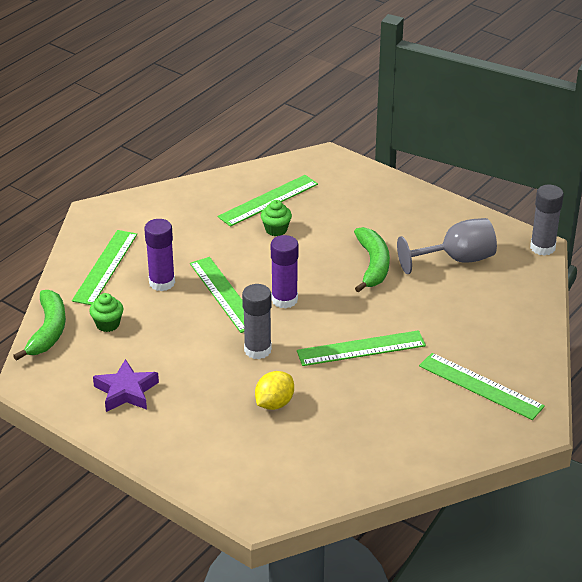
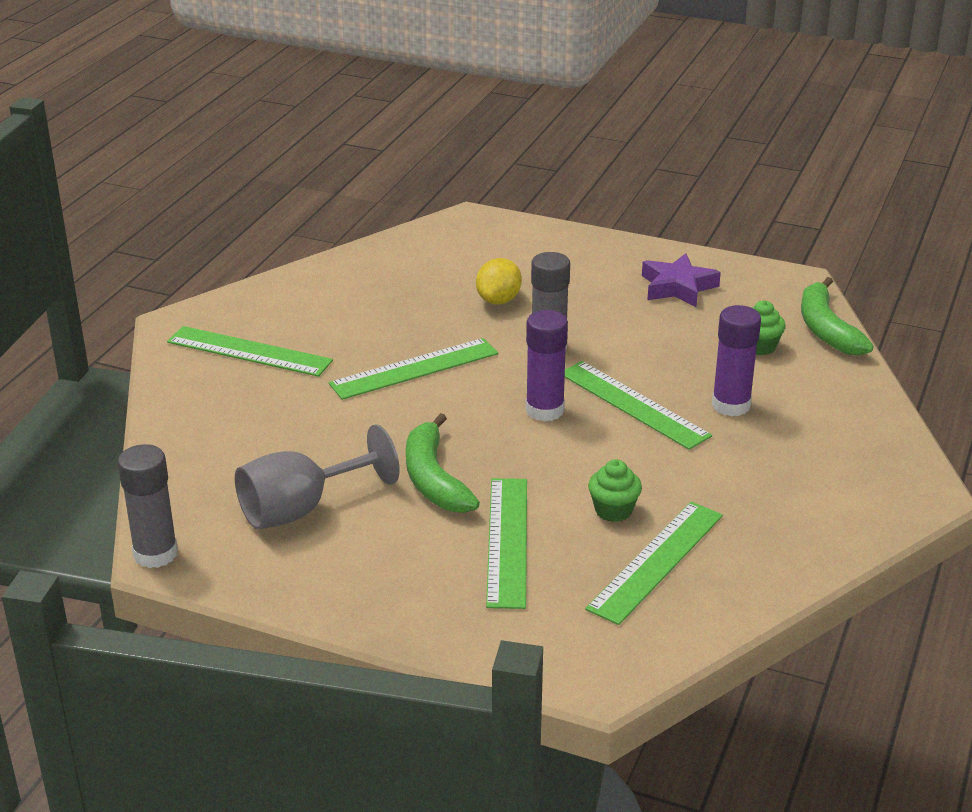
camera: 165 degrees right, 5 degrees down
green ruler [72,230,137,305] -> green ruler moved to [486,478,527,609]

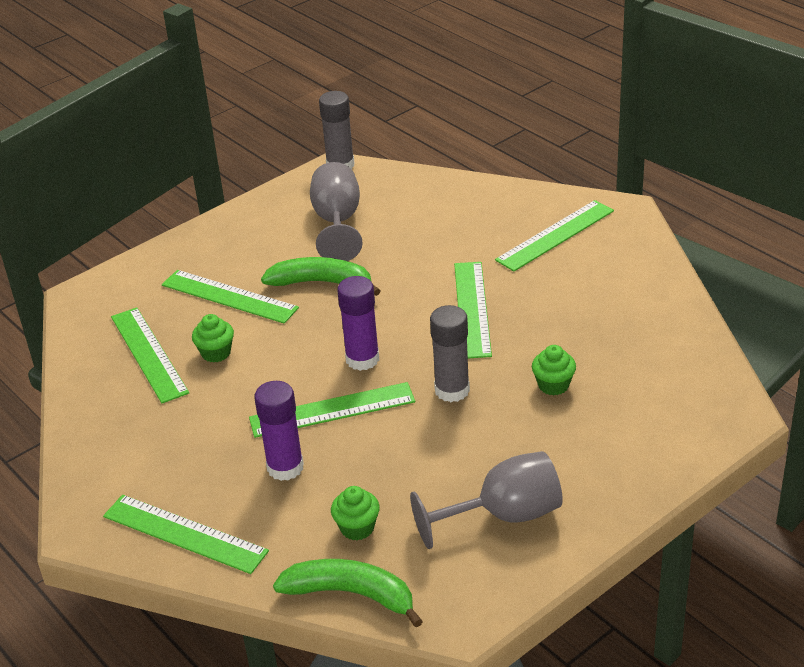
camera: 120 degrees right, 5 degrees up
yellow lemon [476,258,522,305] -> green cupcake [532,345,576,396]
purple star [642,253,721,307] -> grey goblet [410,451,563,549]
none -> green ruler [103,495,269,574]

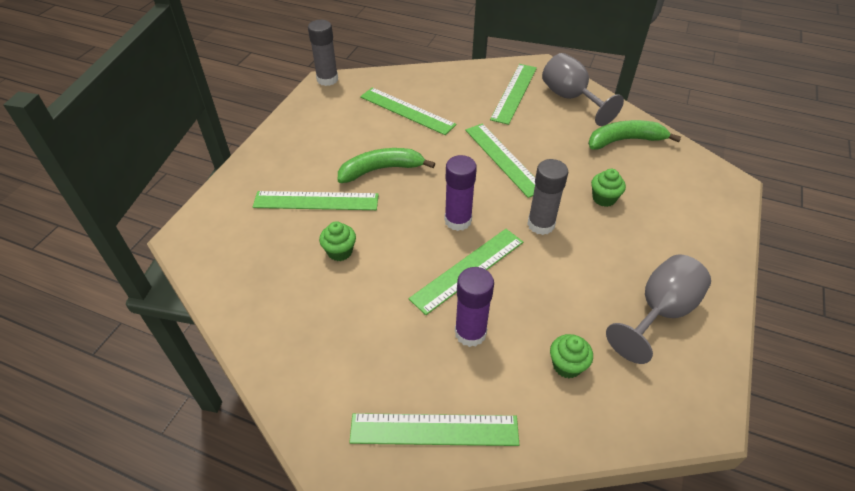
camera: 30 degrees left, 10 degrees up
green ruler [111,307,189,403] -> green ruler moved to [360,88,456,135]
green banana [273,559,423,627] -> green banana moved to [588,120,681,149]
grey goblet [310,162,363,261] -> grey goblet moved to [542,53,624,126]

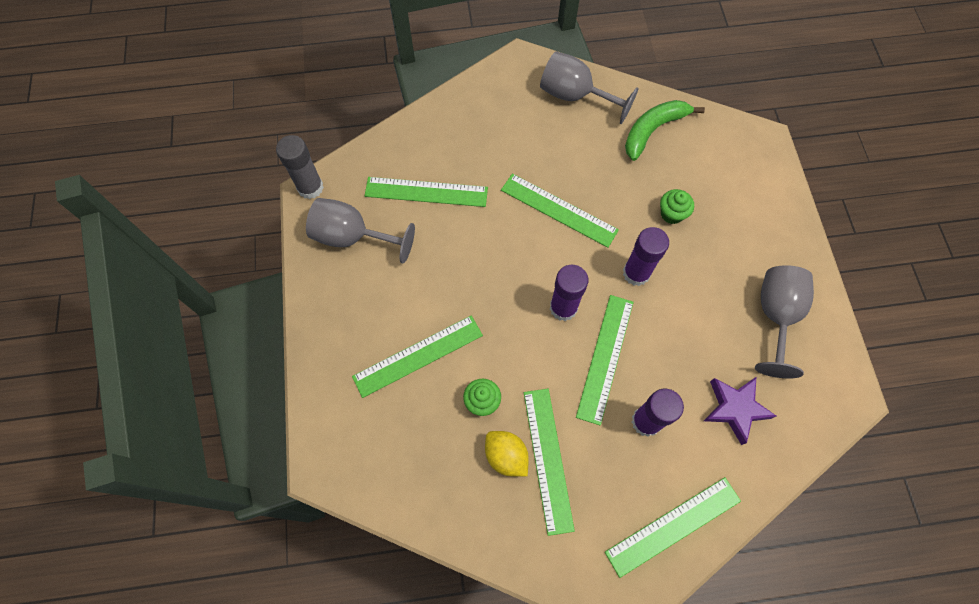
camera: 30 degrees left, 20 degrees up
green banana [338,148,435,183] -> none
green ruler [490,64,537,125] -> green ruler moved to [524,389,575,536]
grey glue stick [527,159,568,235] -> purple glue stick [623,227,669,286]
green cupcake [550,334,593,378] -> purple star [704,377,776,445]
none -> grey goblet [306,198,415,263]
none -> yellow lemon [485,431,529,477]

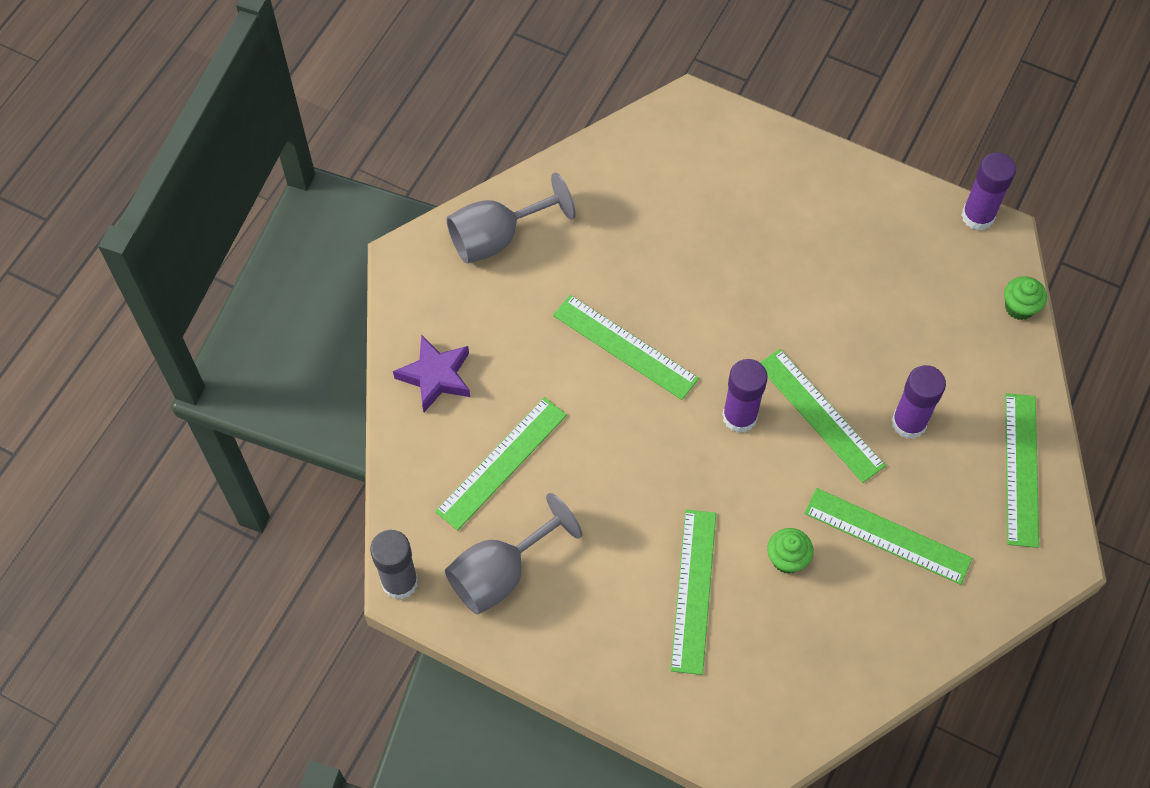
camera: 55 degrees left, 5 degrees down
yellow lemon [485,431,529,477] -> none
green ruler [501,174,619,248] -> green ruler turned 60 degrees clockwise [553,295,699,400]
purple glue stick [623,227,669,286] -> purple glue stick moved to [962,152,1016,230]
green banana [625,100,705,161] -> none
green cupcake [660,189,694,224] -> green cupcake moved to [1004,276,1047,320]
purple star [704,377,776,445] -> purple star moved to [393,335,470,412]
grey goblet [755,265,814,379] -> none

